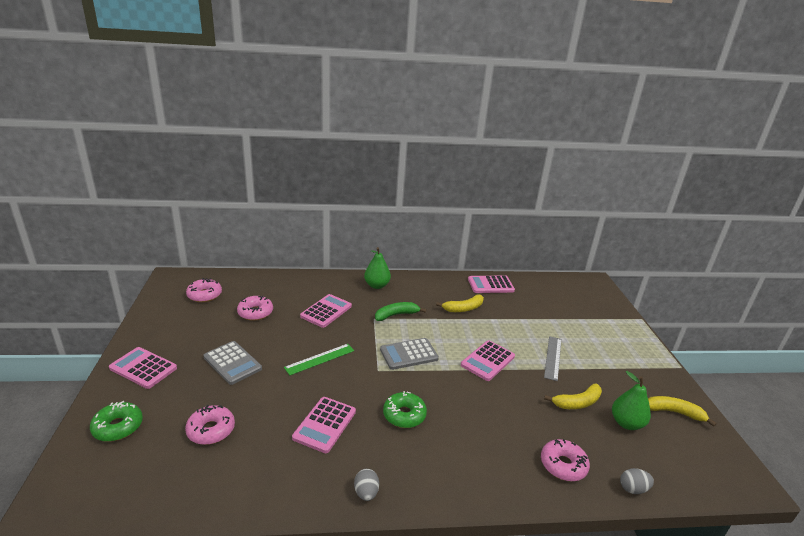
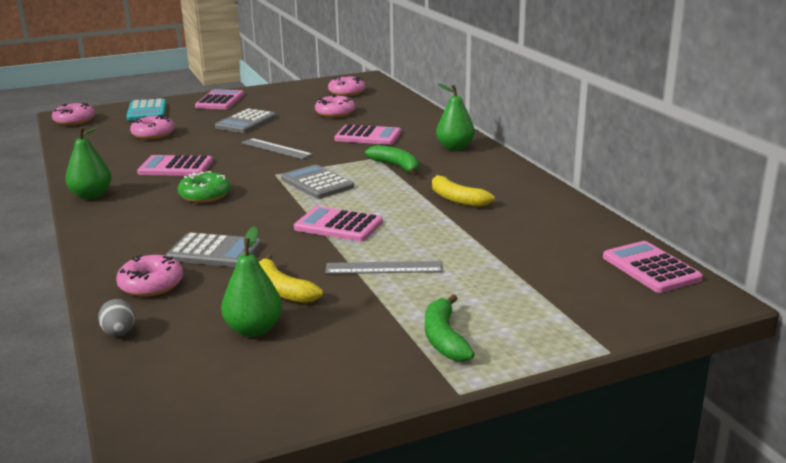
camera: 75 degrees right, 5 degrees down
green donut [90,401,143,442] -> turquoise calculator [126,98,166,121]
green ruler [284,344,354,375] -> grey ruler [241,138,313,159]
grey egg [354,469,379,501] -> green pear [65,126,112,199]
pink calculator [468,276,515,293] -> pink calculator moved to [603,241,703,293]
yellow banana [648,396,717,427] -> none
none -> pink donut [52,103,95,125]
none -> grey calculator [166,232,262,267]
none -> green banana [425,294,474,362]

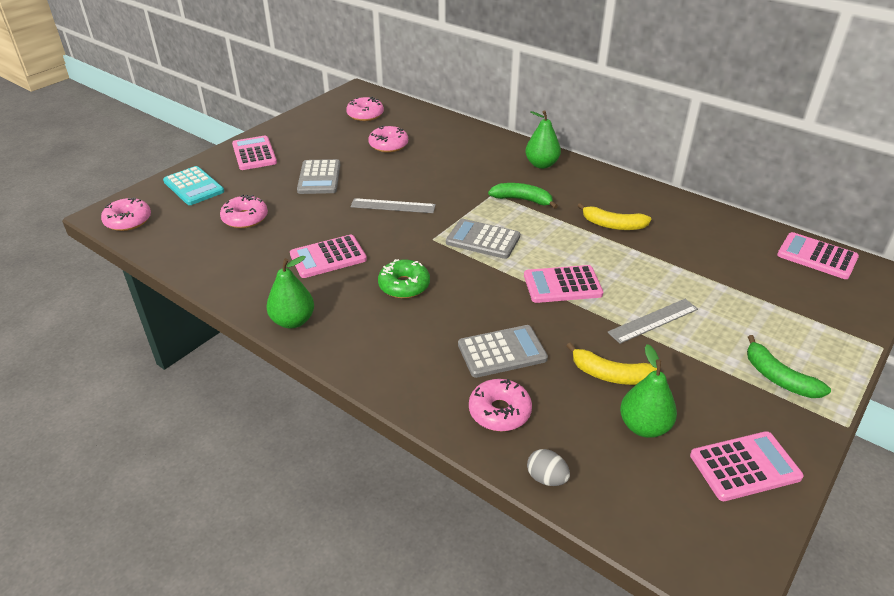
camera: 30 degrees left, 15 degrees up
pink calculator [334,124,401,145] -> pink calculator moved to [690,431,804,501]

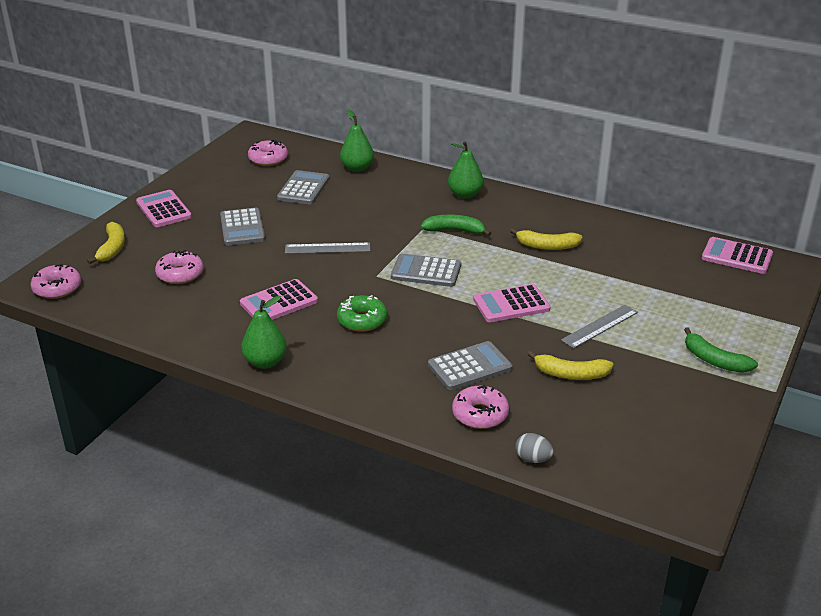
camera: 10 degrees left, 5 degrees down
turquoise calculator [163,166,224,205] -> yellow banana [87,222,125,264]
pink donut [368,126,408,152] -> grey calculator [277,170,329,204]
green pear [620,344,677,438] -> green pear moved to [340,110,374,172]
pink calculator [690,431,804,501] -> none

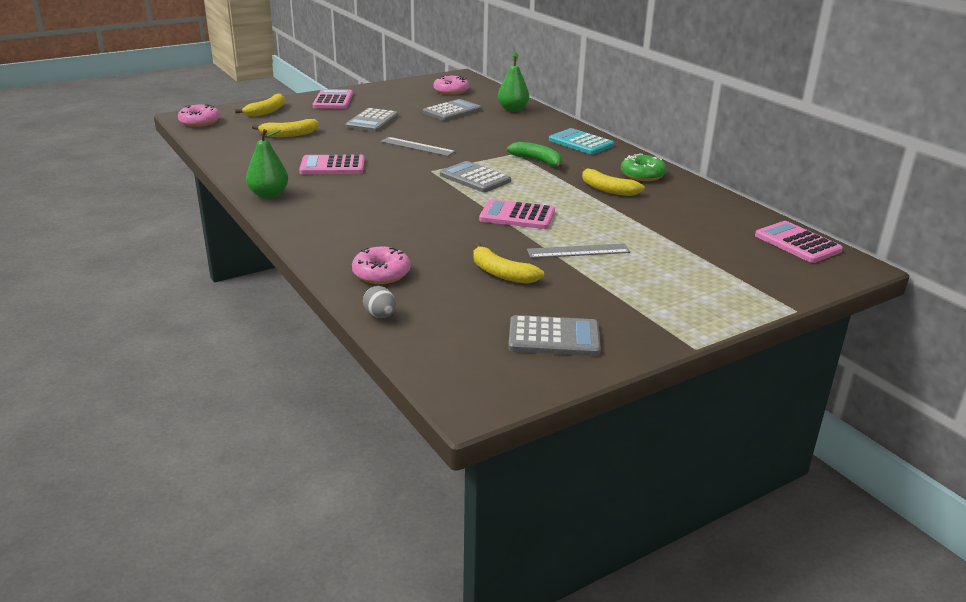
camera: 30 degrees right, 5 degrees down
pink donut [155,250,204,284] -> yellow banana [252,119,319,137]
green donut [337,295,387,332] -> green donut moved to [621,153,667,181]
grey calculator [428,341,512,390] -> grey calculator moved to [508,315,601,356]
green pear [448,141,484,199] -> turquoise calculator [549,128,614,155]
green banana [684,327,758,373] -> none

